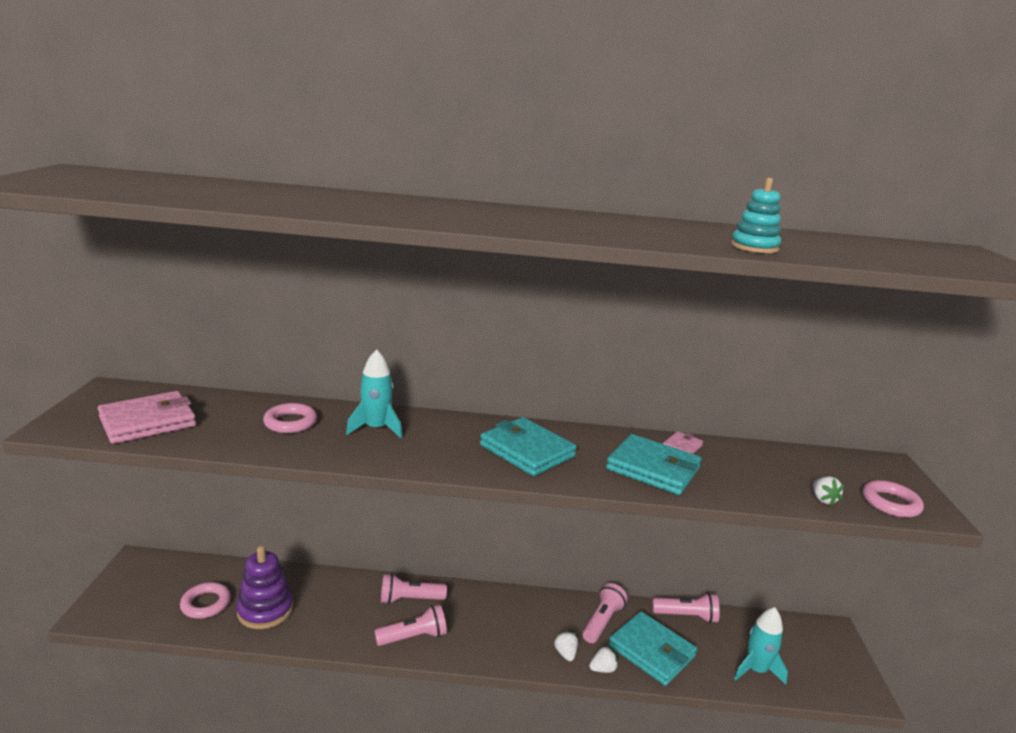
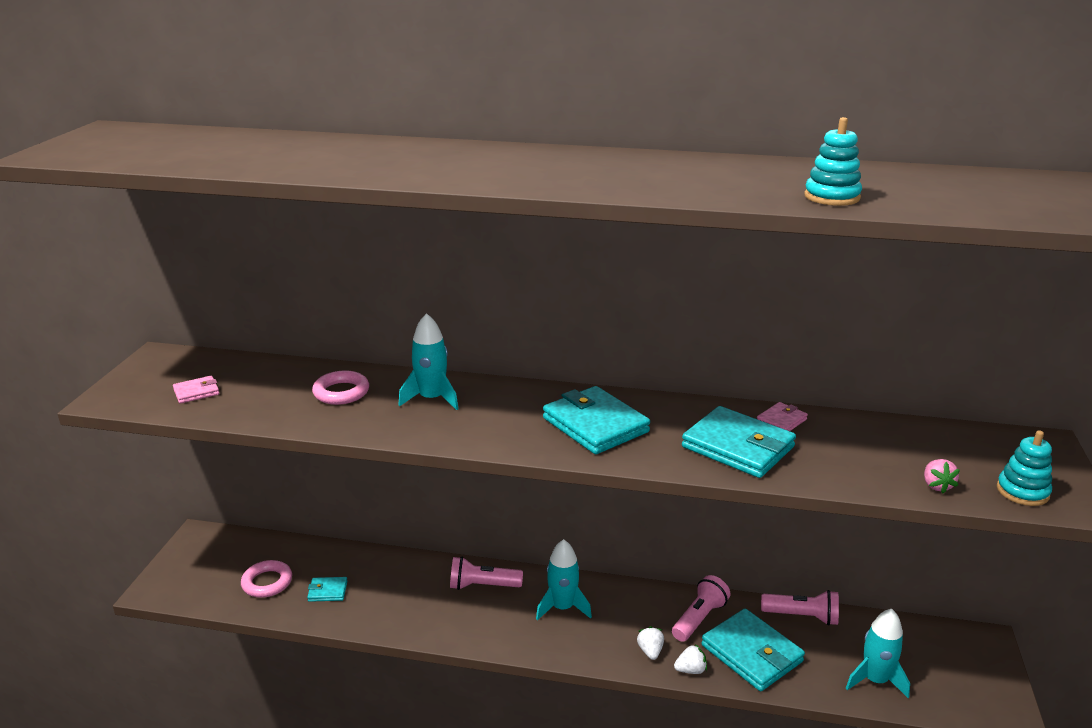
camera: 10 degrees right, 5 degrees up
pink wallet [98,391,196,444] -> pink wallet [173,376,219,404], size x0.48
purple stacking toy [236,545,293,629] -> turquoise wallet [307,577,347,602]
pink flashlight [374,605,447,646] -> none
white strawberry [813,476,844,506] -> pink strawberry [924,459,960,493]
pink ring [862,480,924,518] -> turquoise stacking toy [997,430,1052,506]
none -> turquoise rocket [536,539,592,620]

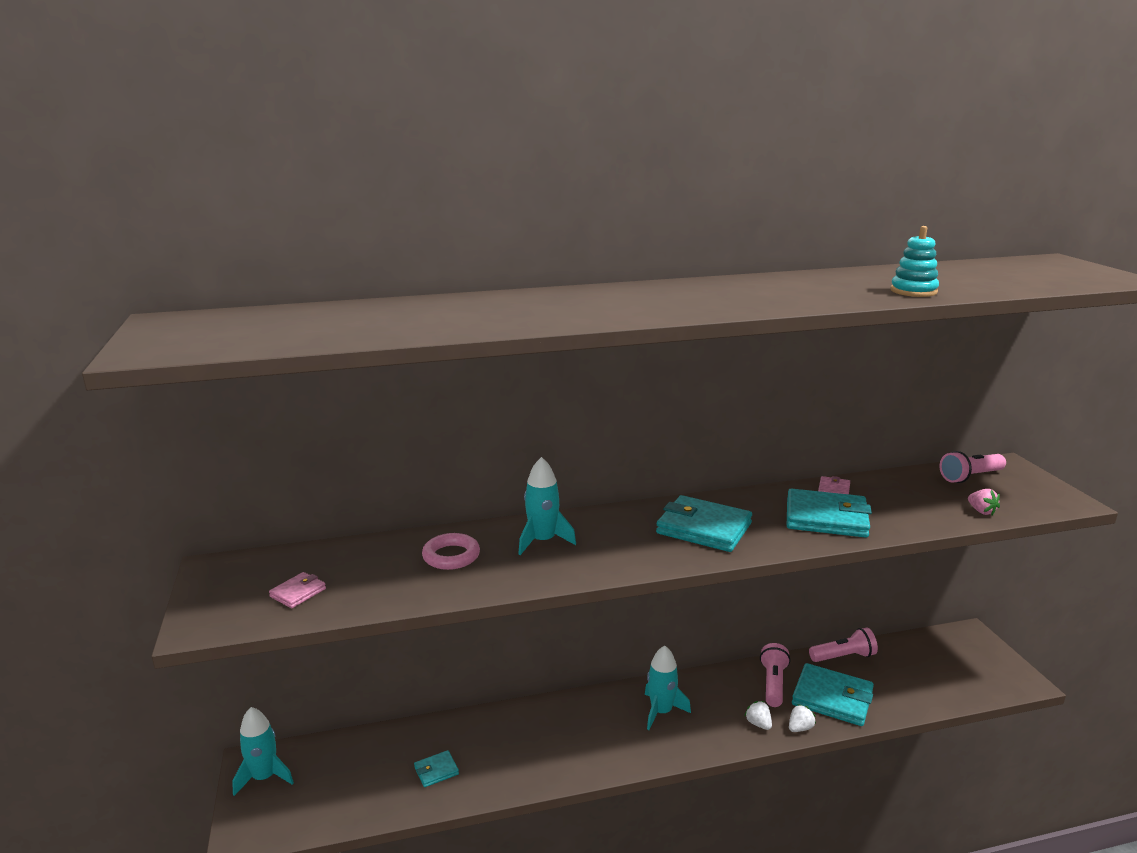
camera: 25 degrees left, 5 degrees down
pink ring [241,560,292,598] -> none
pink flashlight [450,557,523,590] -> pink flashlight moved to [939,451,1006,483]
turquoise rocket [846,609,910,698] -> turquoise rocket moved to [232,707,294,796]
turquoise stacking toy [997,430,1052,506] -> none

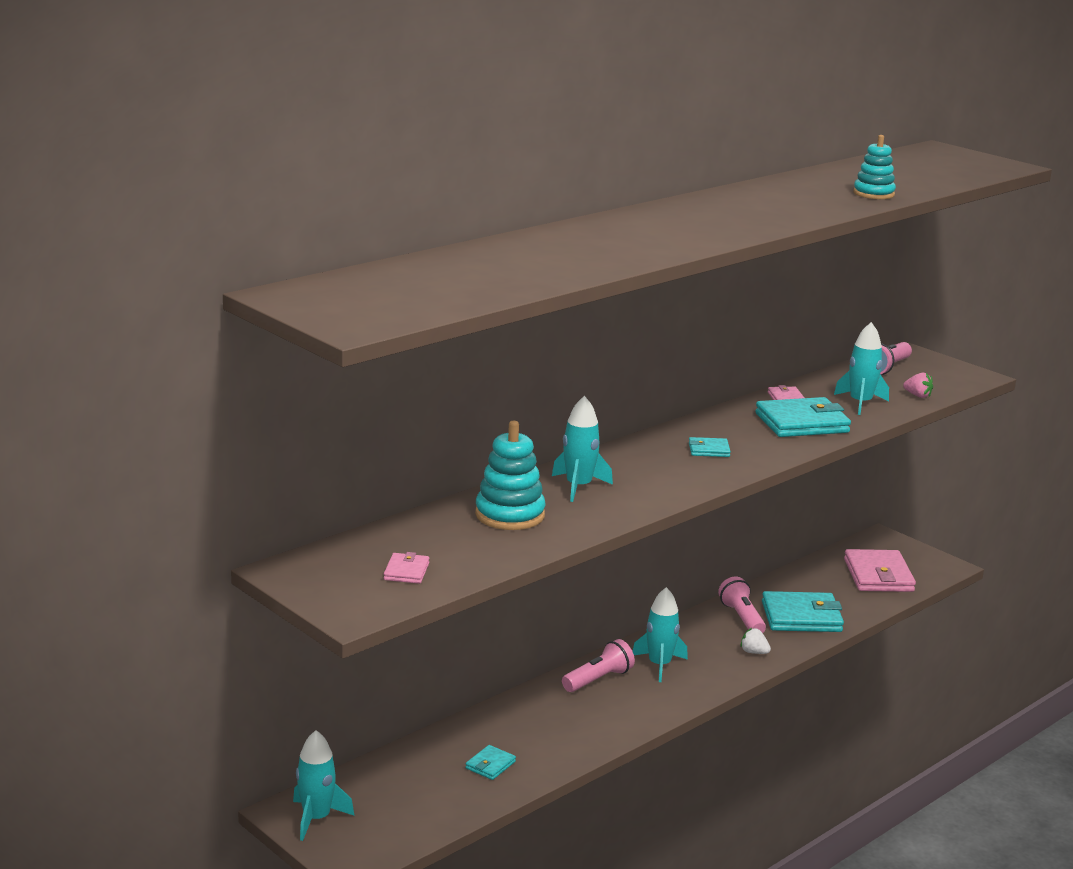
camera: 30 degrees left, 0 degrees up
pink ring [422,533,480,570] -> turquoise stacking toy [475,421,546,530]
turquoise wallet [656,495,752,552] -> turquoise wallet [689,437,731,457], size x0.48
white strawberry [789,704,816,732] -> none
pink flashlight [809,627,878,662] -> pink flashlight moved to [562,639,635,692]
none -> turquoise rocket [834,322,889,415]
none -> pink wallet [844,549,916,592]

